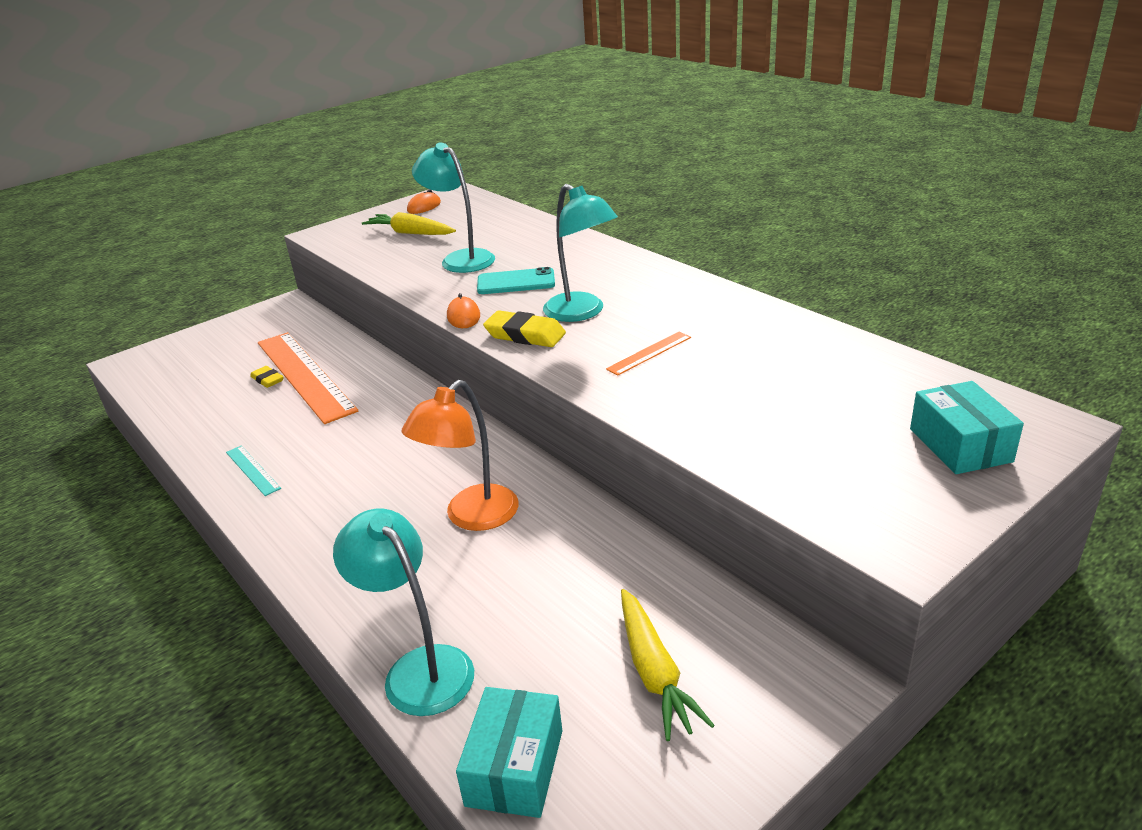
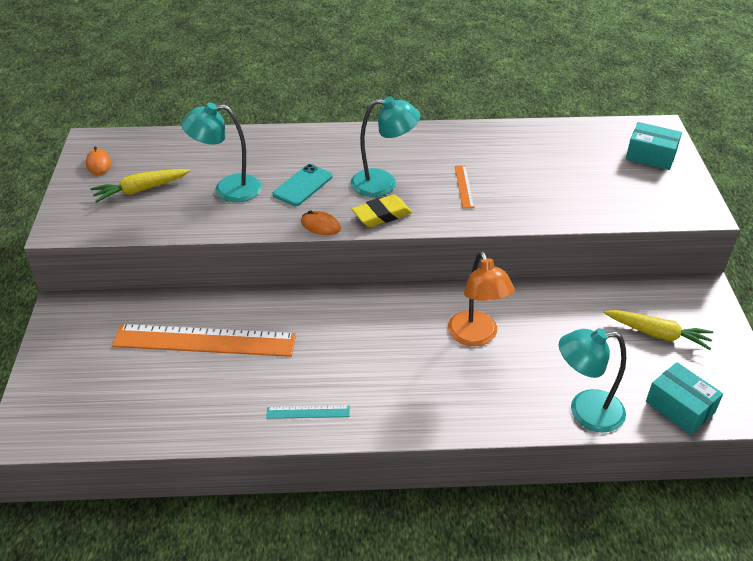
camera: 55 degrees left, 10 degrees up
yellow eraser [250,366,284,388] -> none

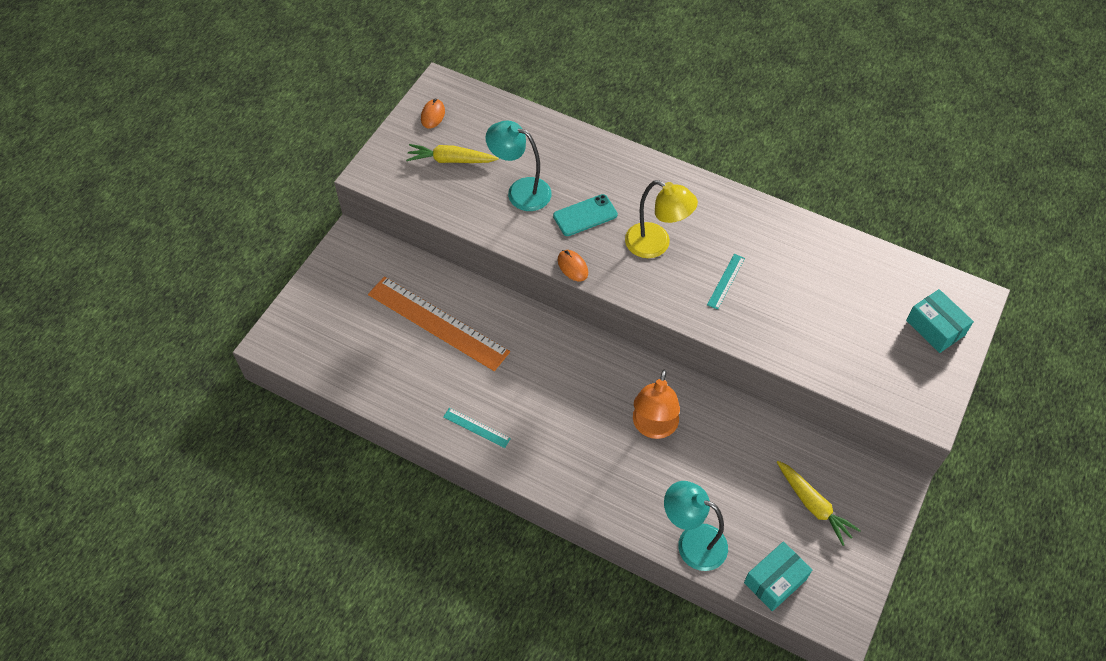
camera: 30 degrees right, 15 degrees up
turquoise lamp [350,96,420,197] -> yellow lamp [625,180,698,258]
yellow eraser [352,195,412,227] -> none
orange ruler [455,165,475,208] -> turquoise ruler [707,254,745,310]
turquoise box [646,362,723,434] -> turquoise box turned 60 degrees clockwise [744,541,812,611]

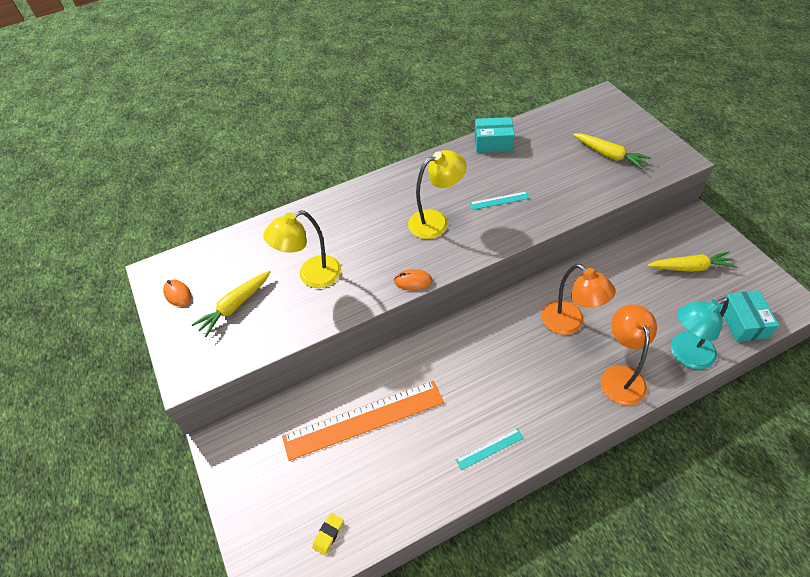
camera: 50 degrees left, 5 degrees down
turquoise lamp [485,121,552,211] -> yellow lamp [263,210,341,288]
turquoise phone [553,194,618,236] -> none
turquoise ruler [707,254,745,310] -> turquoise ruler turned 75 degrees counterclockwise [470,191,530,210]
turquoise box [906,289,974,353] -> turquoise box moved to [475,117,515,153]
none -> yellow eraser [312,513,344,555]
none -> yellow carrot [573,133,651,169]
none -> orange lamp [600,304,657,405]

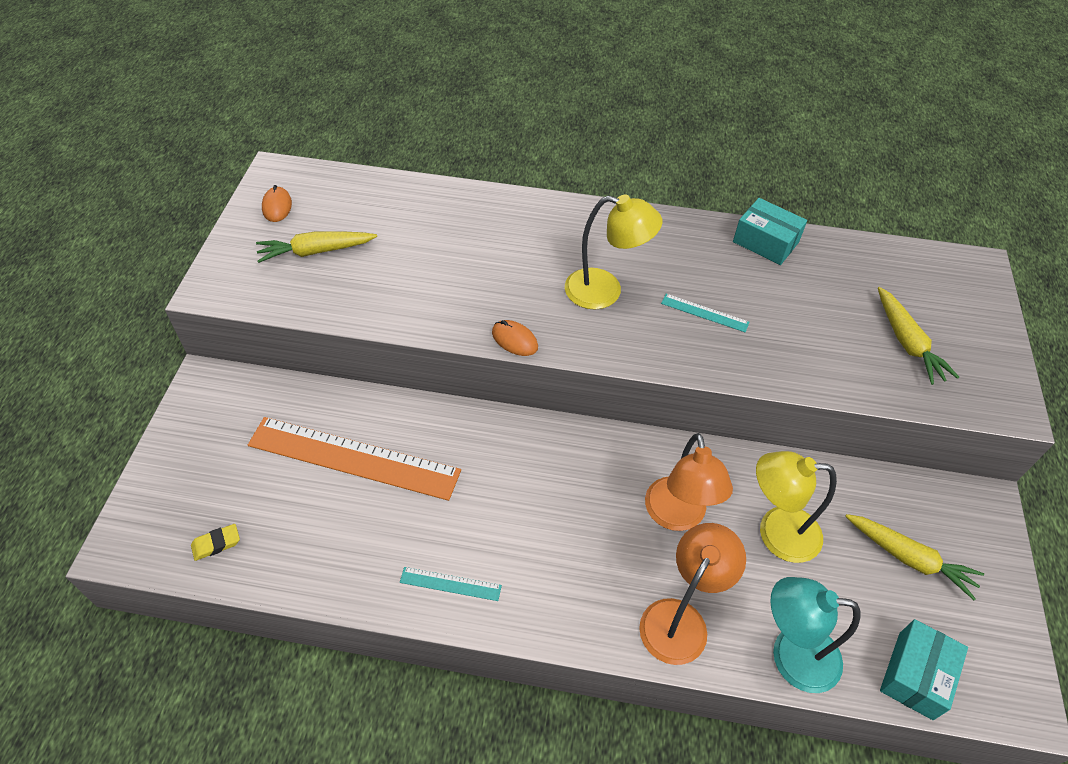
camera: 30 degrees right, 0 degrees up
yellow lamp [263,210,341,288] -> yellow lamp moved to [756,451,837,563]

